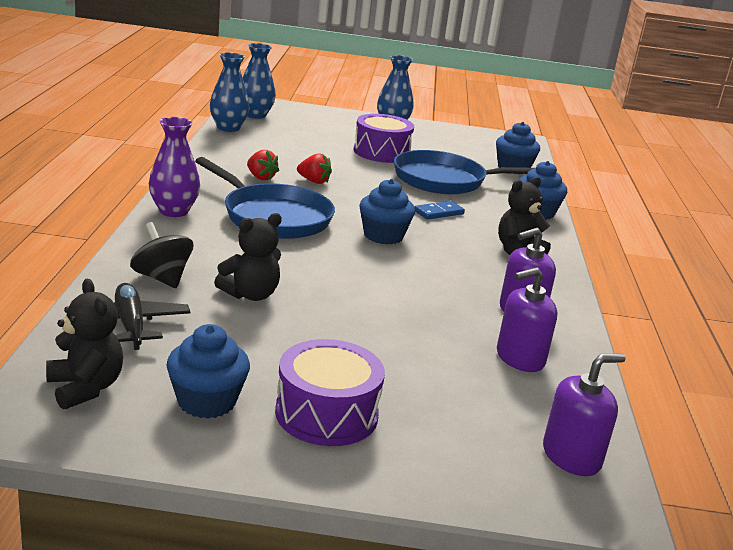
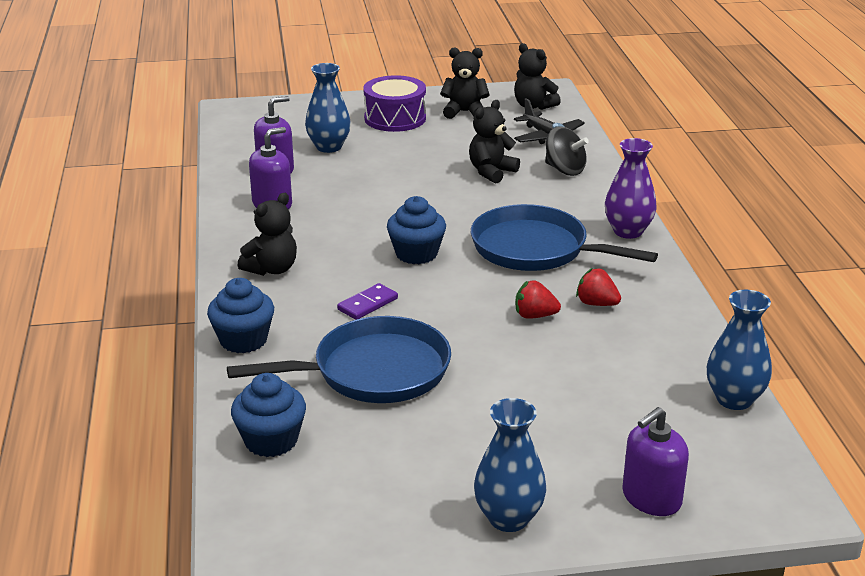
camera: 170 degrees right, 5 degrees up
blue cupcake [166,324,250,419] -> black teddy bear [440,47,490,119]
blue vase [243,43,276,119] -> blue vase moved to [305,63,351,153]
purple drum [354,114,414,163] -> none
blue domino [414,201,465,220] -> purple domino [337,283,398,320]
purple soap dispenser [543,354,625,476] -> purple soap dispenser moved to [622,407,689,516]

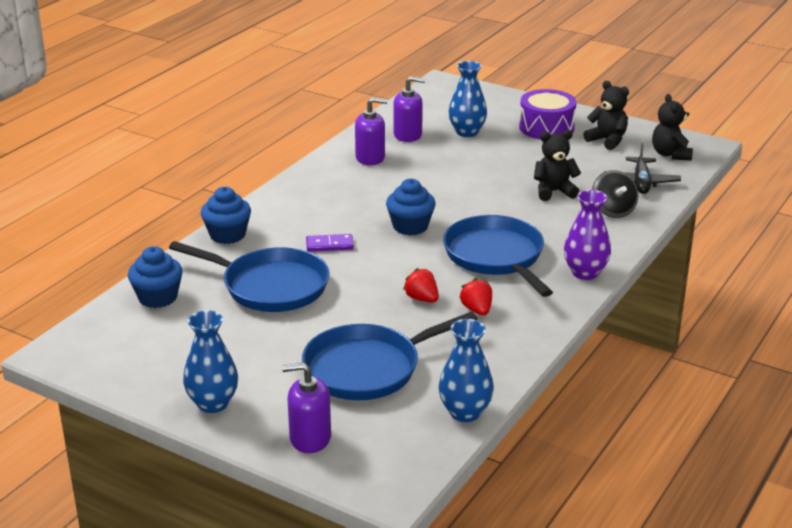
camera: 40 degrees right, 0 degrees up
black teddy bear [237,193,297,276] -> none
none -> blue pan [302,311,477,400]

